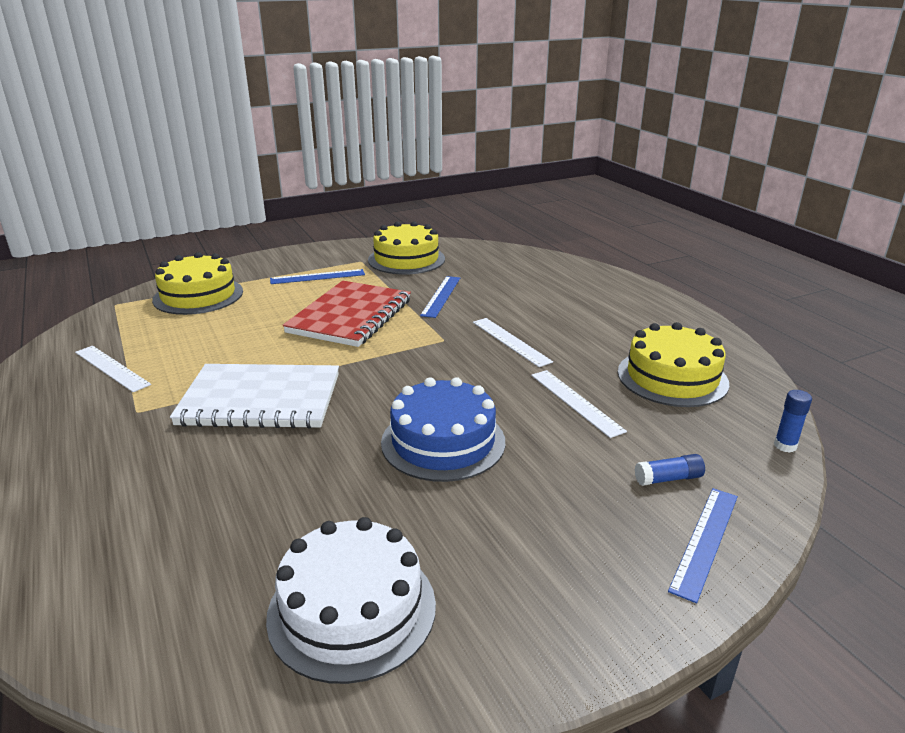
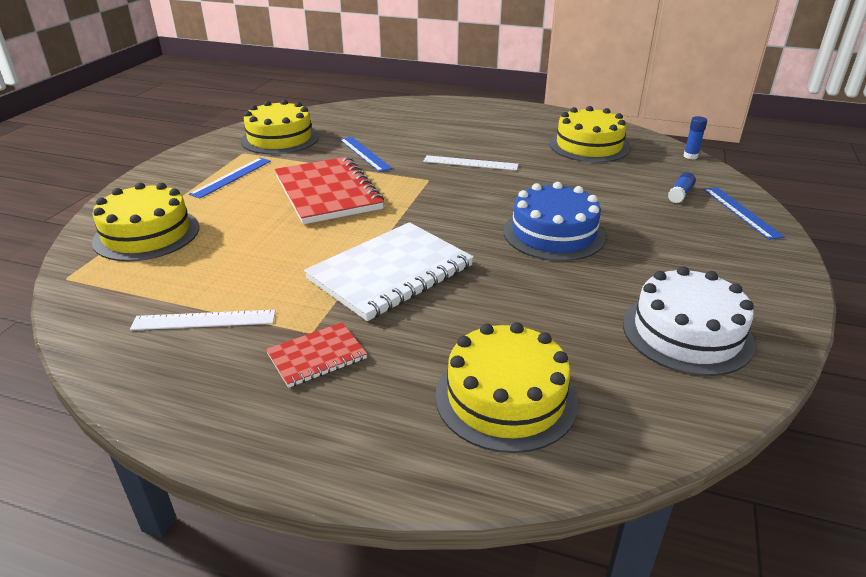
camera: 45 degrees left, 5 degrees up
white ruler [531,370,627,438] -> none
none -> red notebook [266,323,367,388]
none -> yellow cake [435,322,578,453]

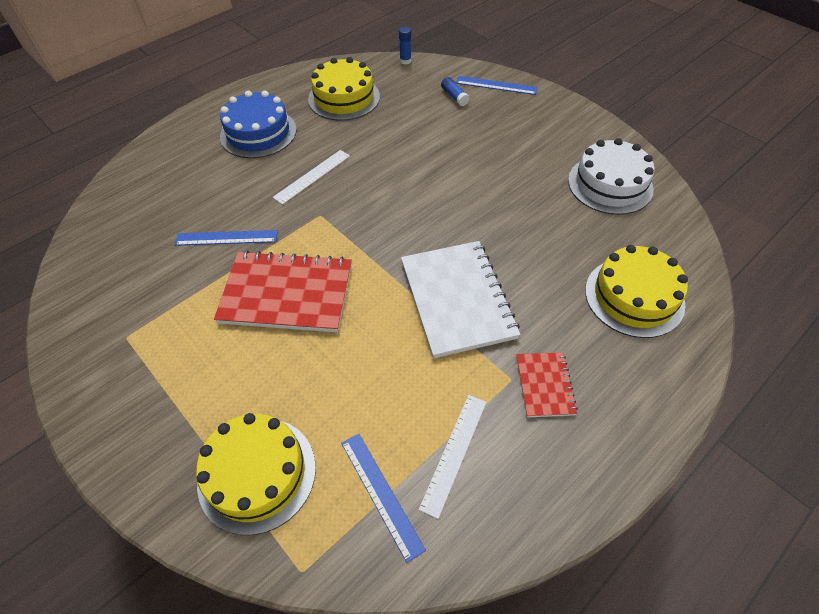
camera: 60 degrees left, 20 degrees up
blue ruler [189,158,271,198] -> blue ruler moved to [341,434,426,563]
yellow cake [241,100,319,154] -> none
blue cake [504,182,606,261] -> blue cake moved to [220,91,297,158]

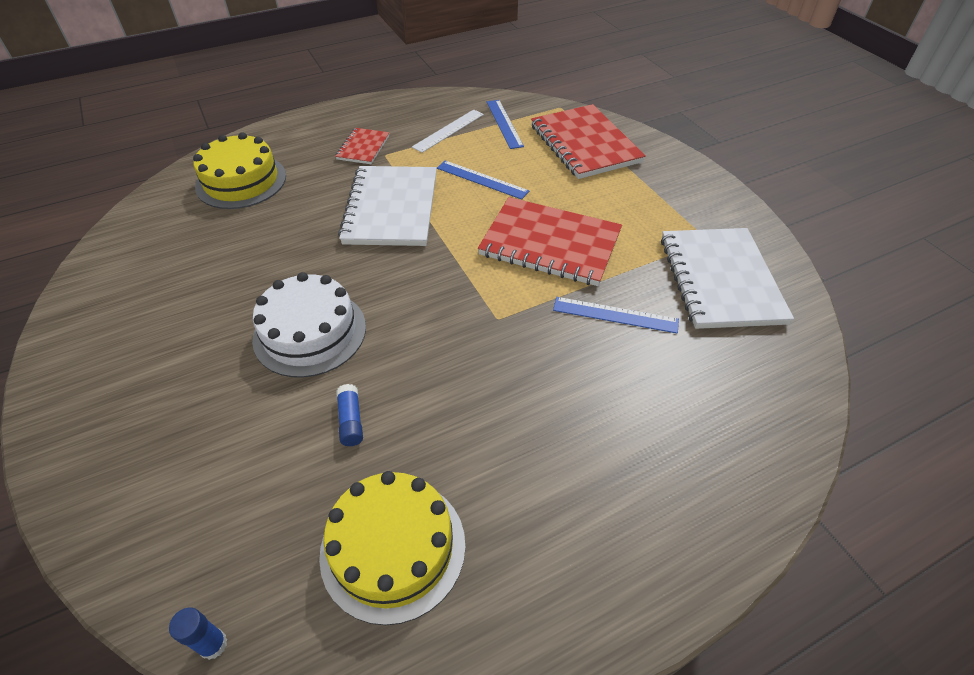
camera: 165 degrees left, 5 degrees down
yellow cake [196,413,316,535] -> red notebook [531,104,646,179]
blue cake [220,91,297,158] -> none
white ruler [273,150,350,205] -> none
blue glue stick [441,77,470,106] -> blue glue stick moved to [336,384,363,446]
blue ruler [456,76,538,95] -> blue ruler moved to [437,160,529,200]
white cake [568,138,655,215] -> white cake moved to [252,272,366,378]
none -> white notebook [661,228,794,329]

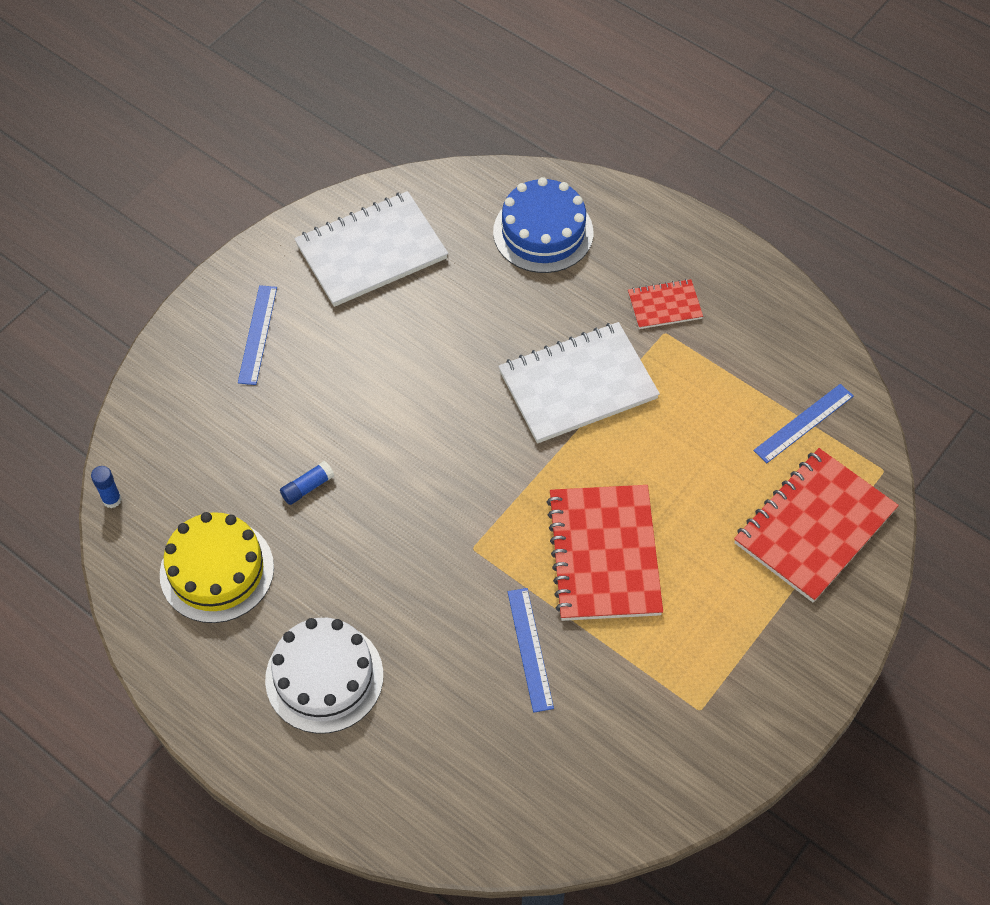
camera: 65 degrees right, 10 degrees up
yellow cake [193,132,286,209] -> blue cake [493,177,593,273]
white cake [252,272,366,378] -> white cake moved to [265,618,383,734]
white ruler [412,109,484,153] -> none
blue ruler [437,160,529,200] -> blue ruler moved to [238,285,277,385]
white notebook [661,228,794,329] -> white notebook moved to [295,191,448,307]

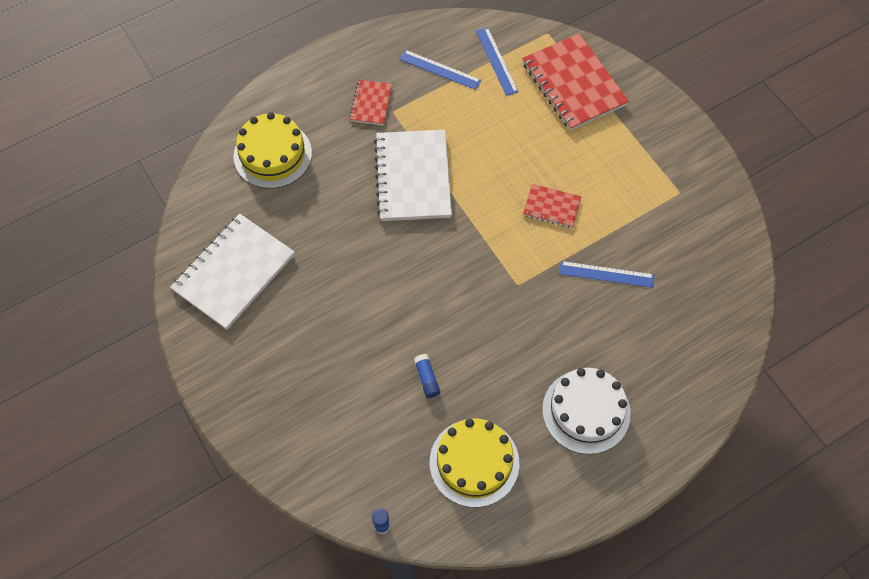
camera: 70 degrees left, 5 degrees up
blue ruler [238,285,277,385] -> blue ruler moved to [399,50,481,90]
white notebook [295,191,448,307] -> white notebook turned 45 degrees clockwise [170,214,295,330]
blue cake [493,177,593,273] -> yellow cake [233,112,312,189]
red notebook [547,485,663,621] -> red notebook [523,184,581,228], size x0.51

